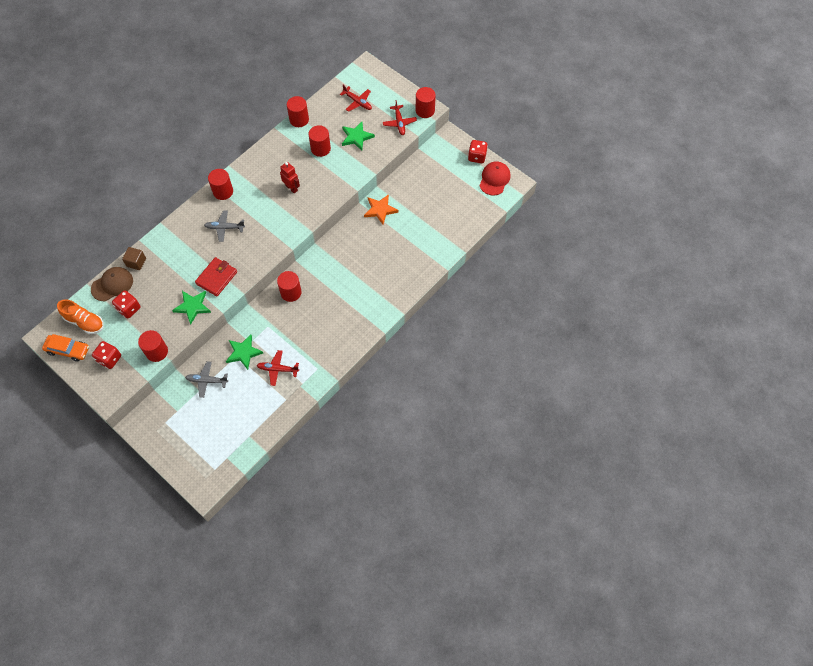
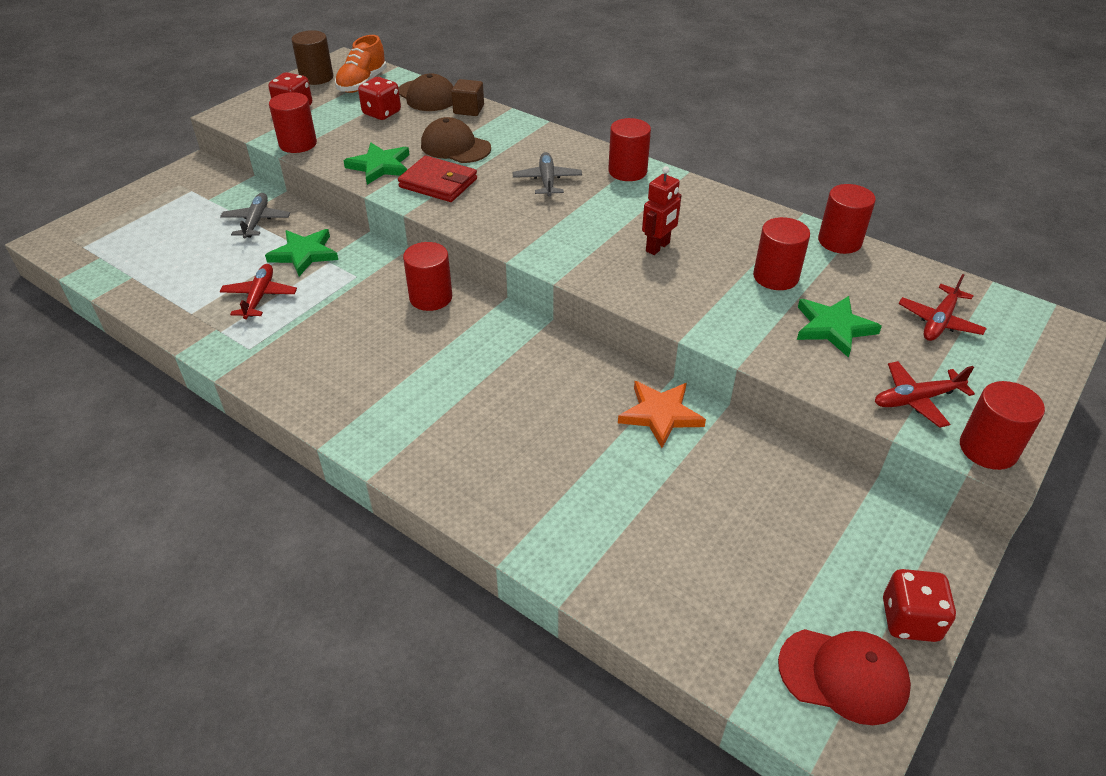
camera: 85 degrees right, 20 degrees down
orange car [42,334,89,362] -> brown cylinder [292,30,333,85]
none -> brown cap [421,117,491,163]

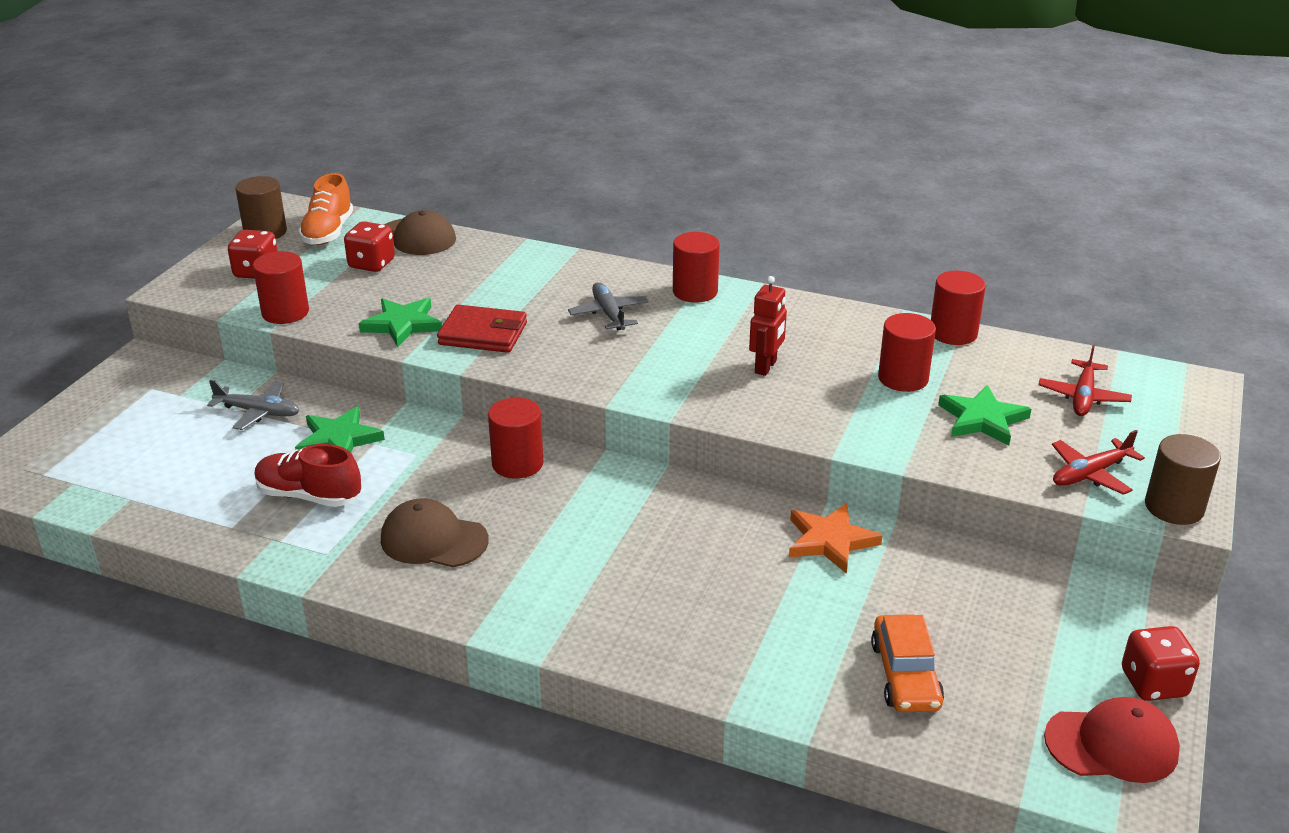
camera: 15 degrees left, 10 degrees down
grey plane [220,193,290,239] -> grey plane turned 120 degrees clockwise [207,380,300,430]
red plane [220,264,297,319] -> red shoe [255,444,361,507]
brown cap [421,117,491,163] -> brown cap moved to [381,498,489,567]
brown cube [451,79,484,116] -> none
red cylinder [960,381,1045,470] -> brown cylinder [1145,434,1221,525]
none -> orange car [871,614,944,712]

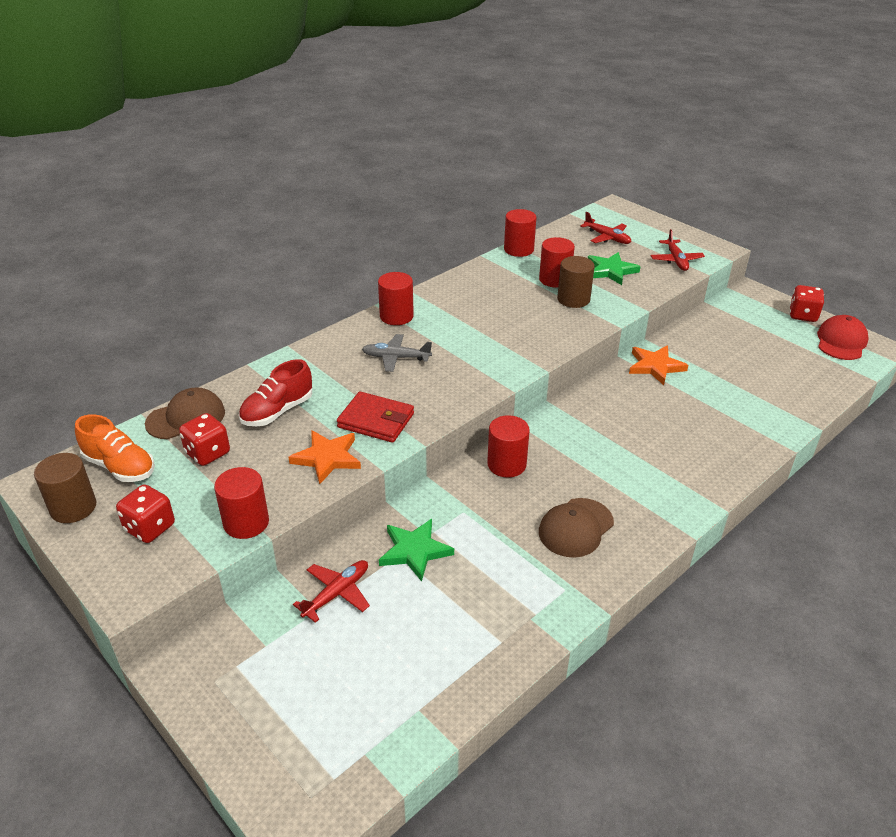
camera: 65 degrees left, 5 degrees up
grey plane [207,380,300,430] -> red plane [293,560,370,623]
red shoe [255,444,361,507] -> red shoe moved to [239,359,312,426]
green star [359,298,442,347] -> orange star [288,430,361,485]
red wallet [437,305,527,353] -> red wallet turned 75 degrees clockwise [337,391,414,443]
red robot [749,276,787,376] -> none
orange car [871,614,944,712] -> none
brown cylinder [1145,434,1221,525] -> brown cylinder moved to [557,256,595,308]

